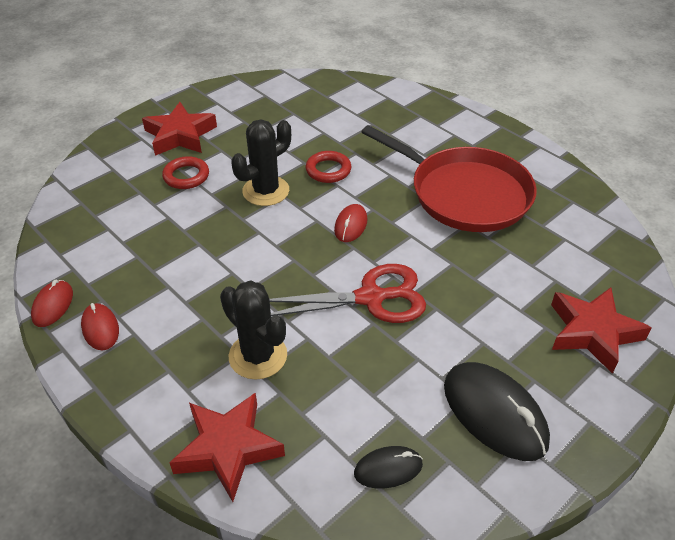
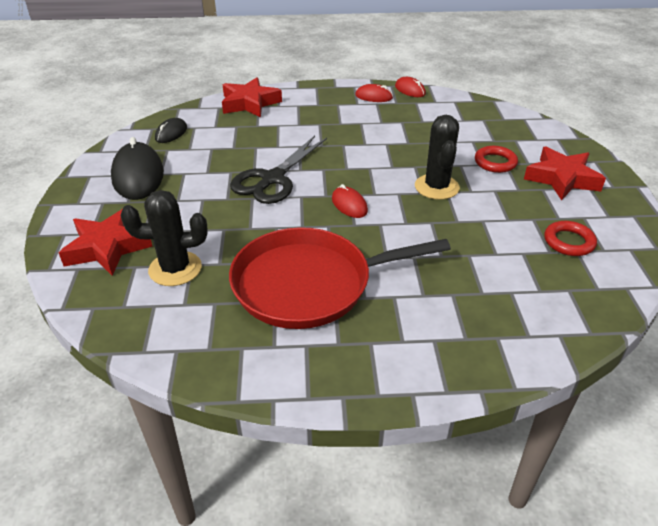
camera: 130 degrees right, 5 degrees down
black cactus [220,280,287,379] -> black cactus moved to [120,190,208,286]
red scissors [269,264,426,323] -> black scissors [230,136,327,204]
red ring [306,151,351,183] -> red ring moved to [544,221,597,256]
black mouse [444,362,550,461] -> black mouse turned 75 degrees clockwise [111,137,164,200]

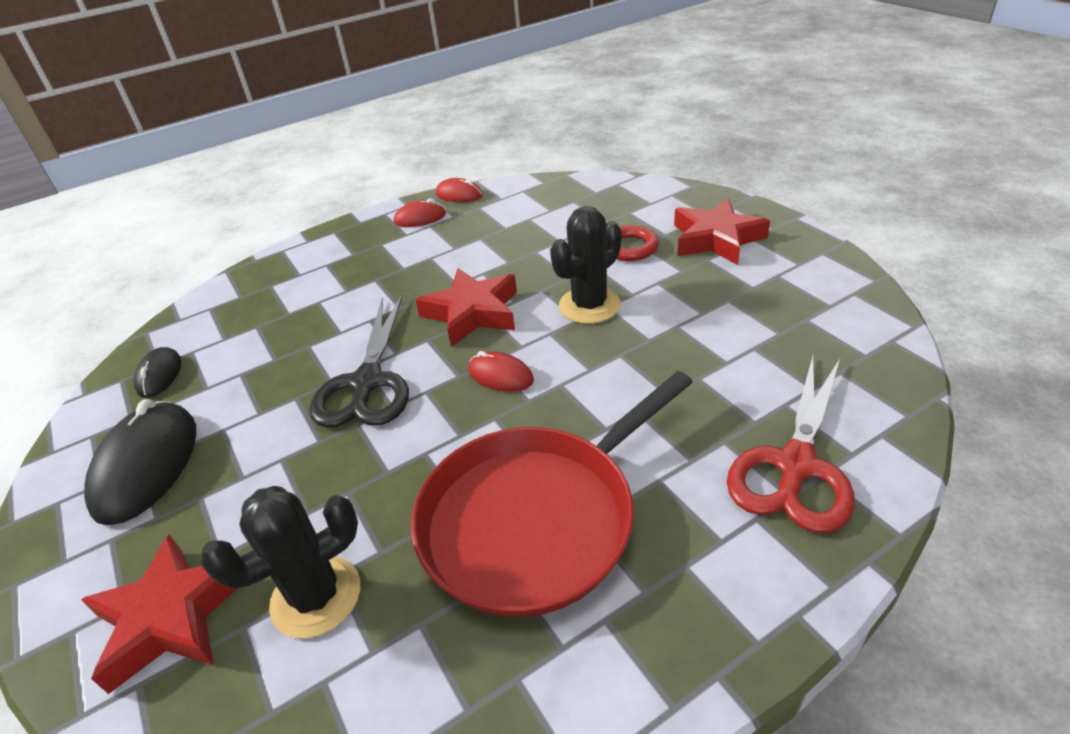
camera: 25 degrees left, 0 degrees up
black mouse [111,137,164,200] -> black mouse turned 45 degrees clockwise [84,399,196,525]
red star [222,77,282,118] -> red star moved to [415,268,517,347]
black cactus [415,115,460,200] -> black cactus turned 75 degrees clockwise [550,206,621,324]
red ring [544,221,597,256] -> none
none -> red scissors [727,356,855,533]

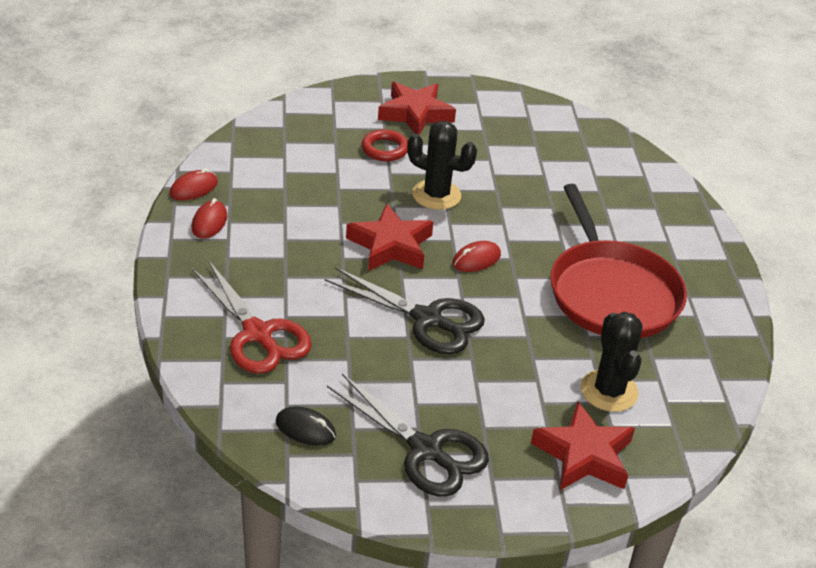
camera: 70 degrees left, 0 degrees up
black mouse [84,399,196,525] -> black scissors [327,374,489,497]
black cactus [550,206,621,324] -> black cactus turned 45 degrees counterclockwise [407,121,477,210]
red scissors [727,356,855,533] -> red scissors moved to [192,261,312,374]

